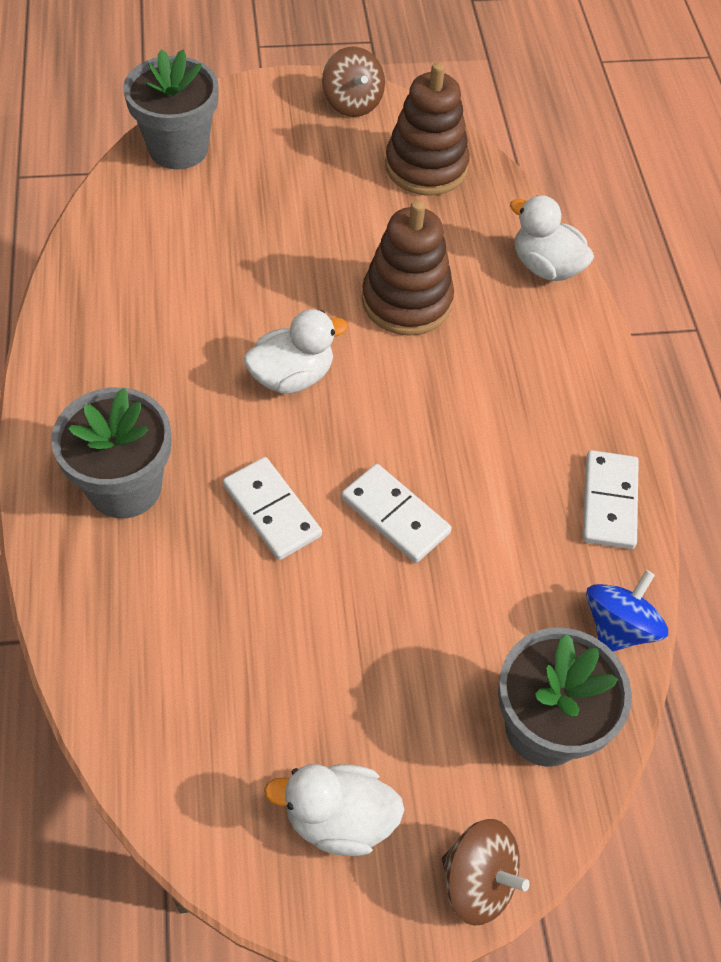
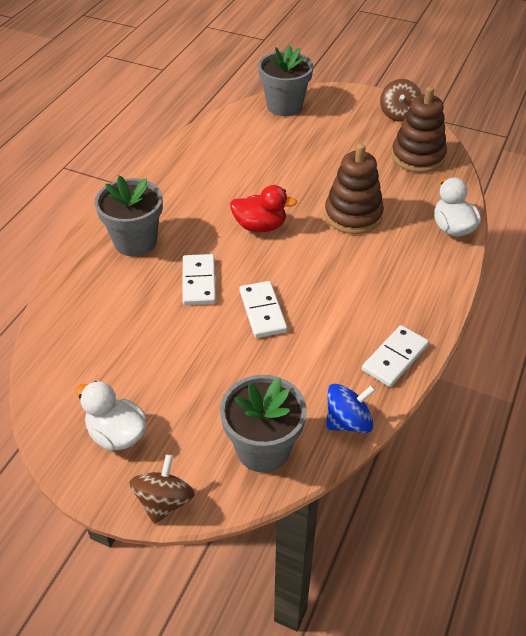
camera: 35 degrees right, 10 degrees down
white duck [244,309,348,394] -> red duck [230,185,297,232]
brown spinning top [442,819,530,926] -> brown spinning top turned 135 degrees counterclockwise [129,454,195,524]

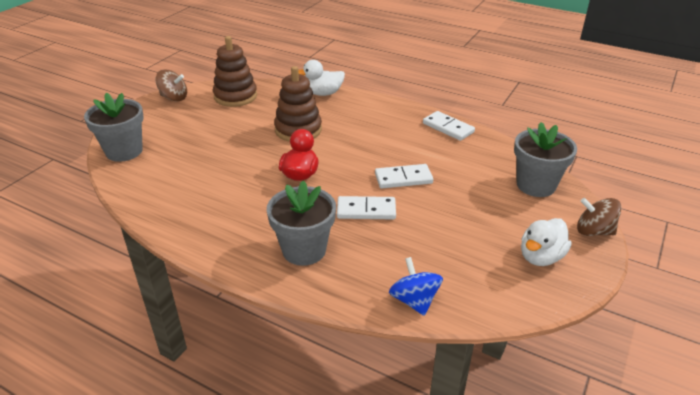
camera: 85 degrees left, 10 degrees down
blue spinning top [326,384,376,433] -> blue spinning top moved to [389,257,443,316]

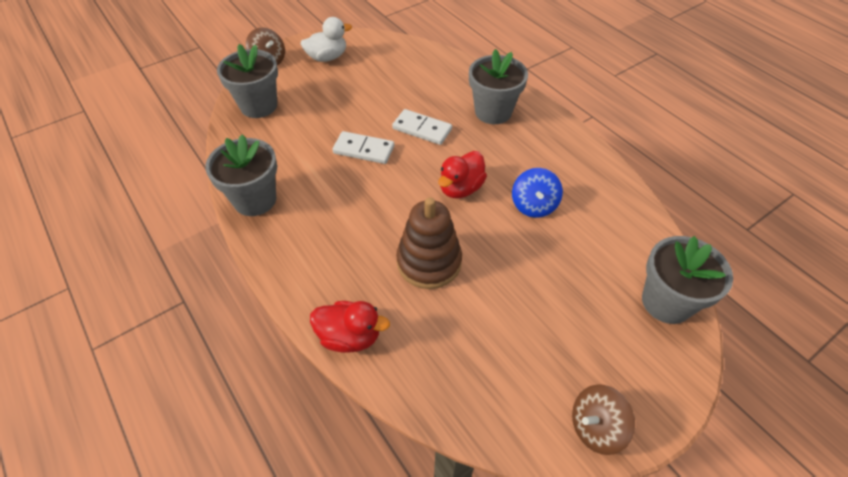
camera: 155 degrees left, 15 degrees up
brown spinning top [155,70,187,101] -> brown spinning top turned 60 degrees counterclockwise [572,384,635,455]
brown stacking toy [213,36,257,107] -> none
white duck [298,60,345,96] -> red duck [310,301,390,353]
blue spinning top [389,257,443,316] -> blue spinning top moved to [512,168,563,218]
white domino [423,111,475,141] -> grey flower pot [205,134,277,216]

